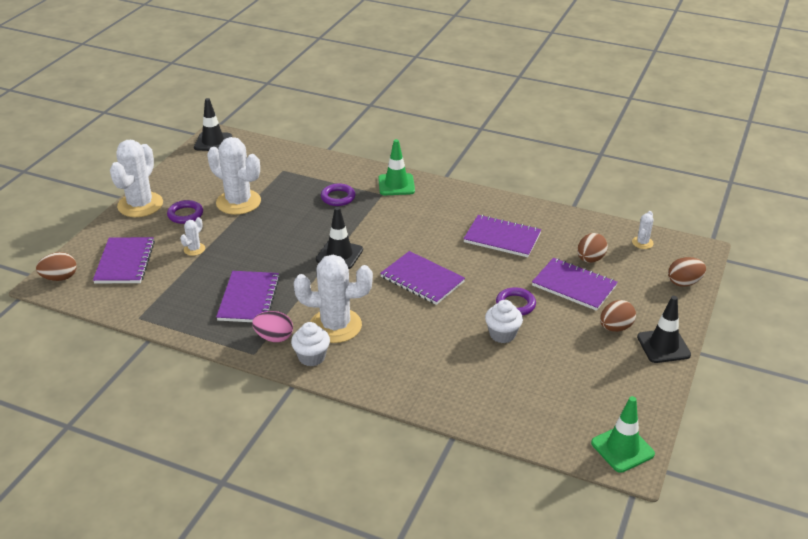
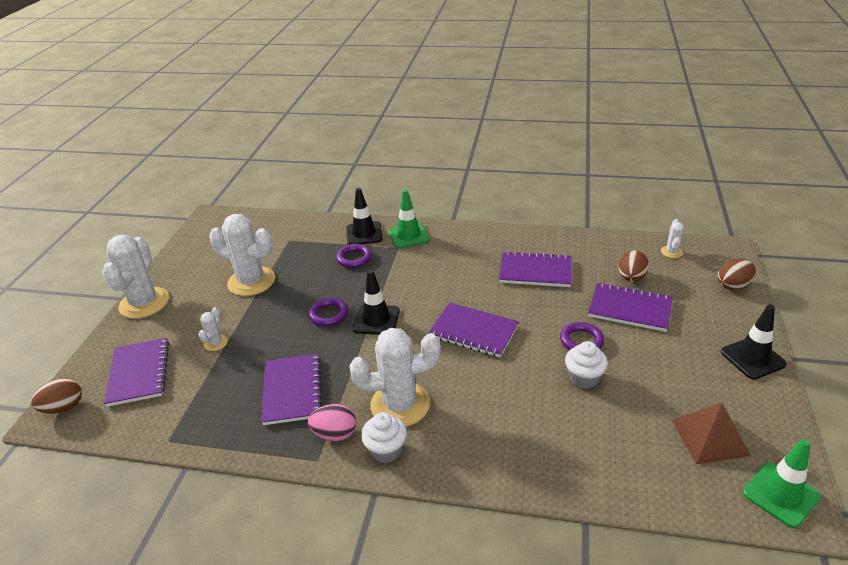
camera: 10 degrees left, 0 degrees up
purple ring [167,200,203,224] -> purple ring moved to [308,298,348,327]
black traffic cone [194,98,232,151] -> black traffic cone moved to [346,188,383,245]
brown egg [600,300,636,332] -> none
none -> brown pyramid [672,402,751,464]

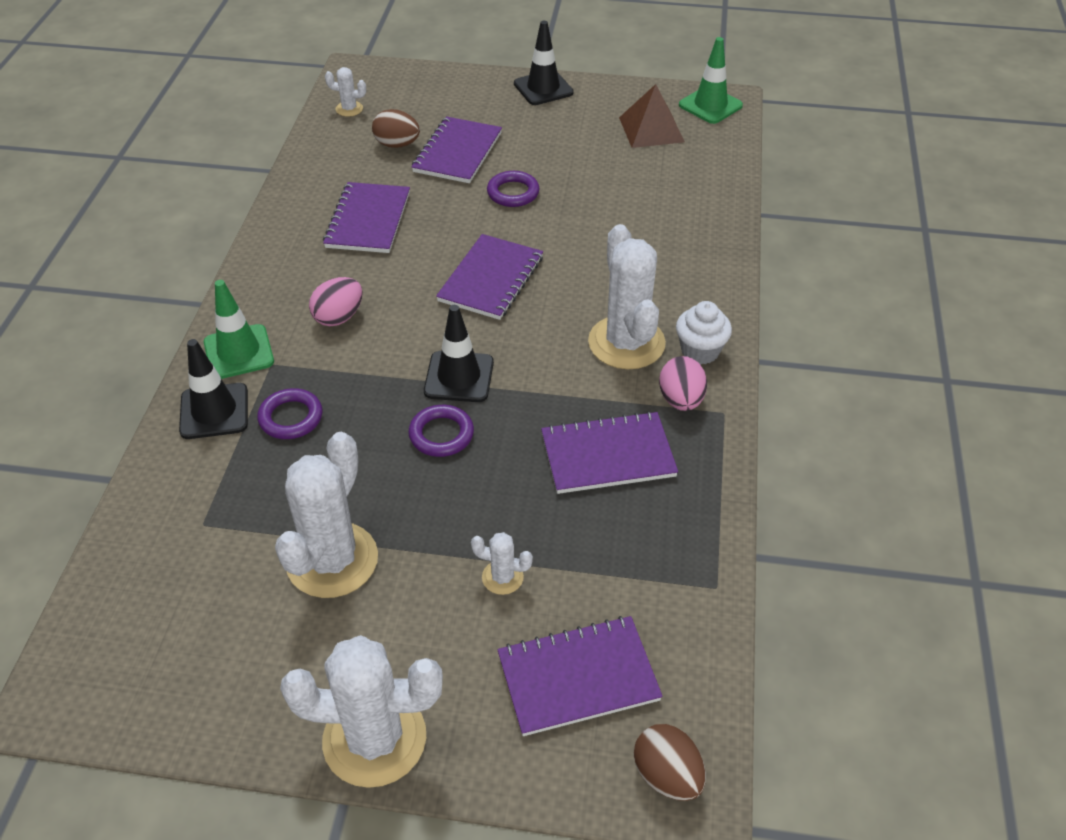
camera: 95 degrees left, 10 degrees up
white cupcake [565,341,608,389] -> none
brown egg [718,259,756,290] -> none
none -> pink egg [309,277,363,326]

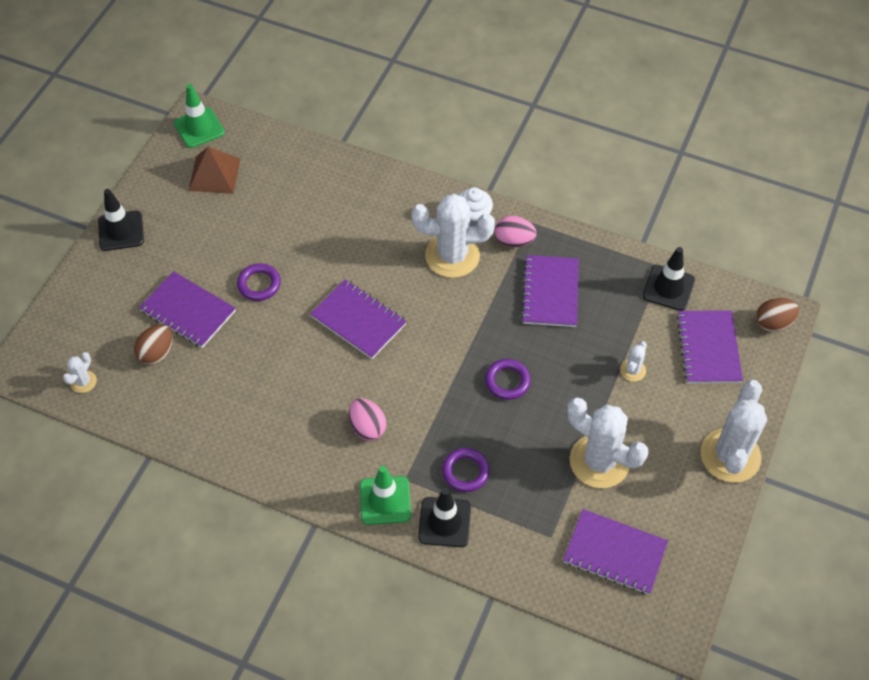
camera: 75 degrees left, 10 degrees up
purple notebook [323,182,410,253] -> purple notebook moved to [563,509,668,595]
black traffic cone [424,305,494,402] -> black traffic cone moved to [643,247,695,311]

